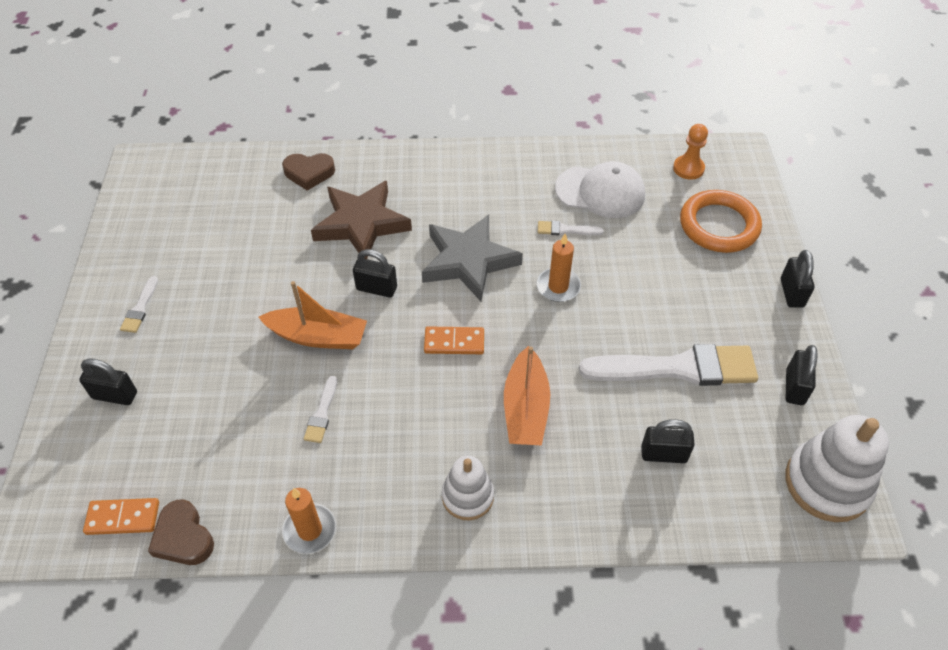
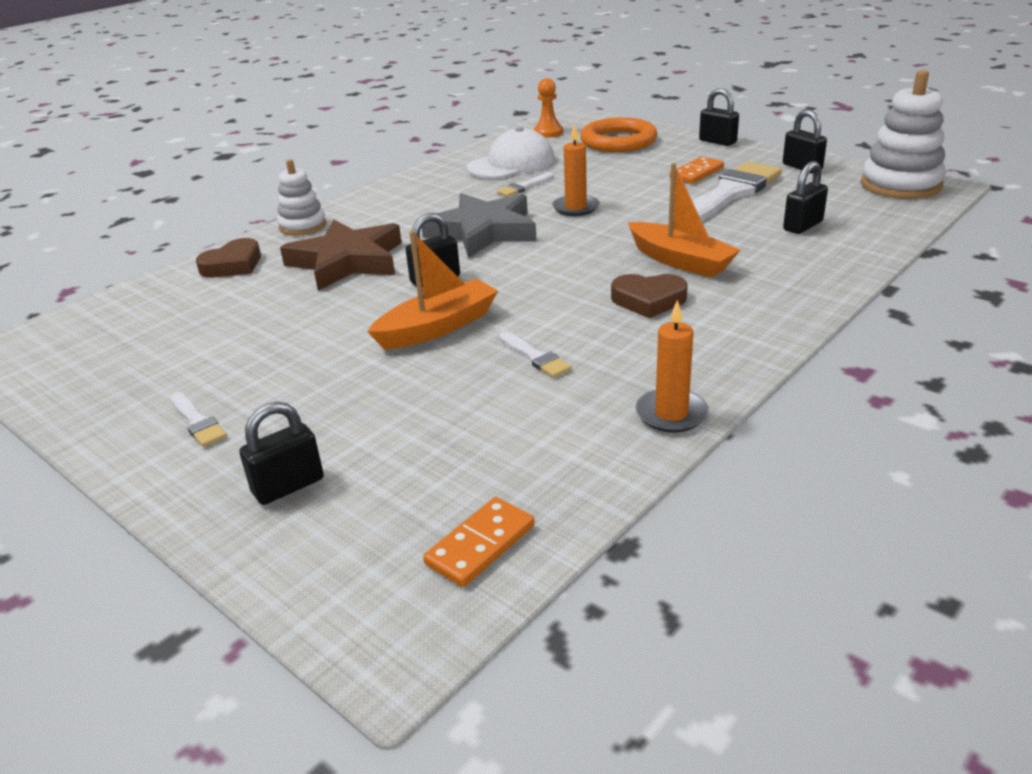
camera: 45 degrees left, 20 degrees down
brown heart [148,499,214,565] -> brown heart moved to [611,274,688,318]
orange domino [424,326,484,354] -> orange domino moved to [669,157,724,184]
white stacking toy [442,456,494,520] -> white stacking toy moved to [277,159,326,236]

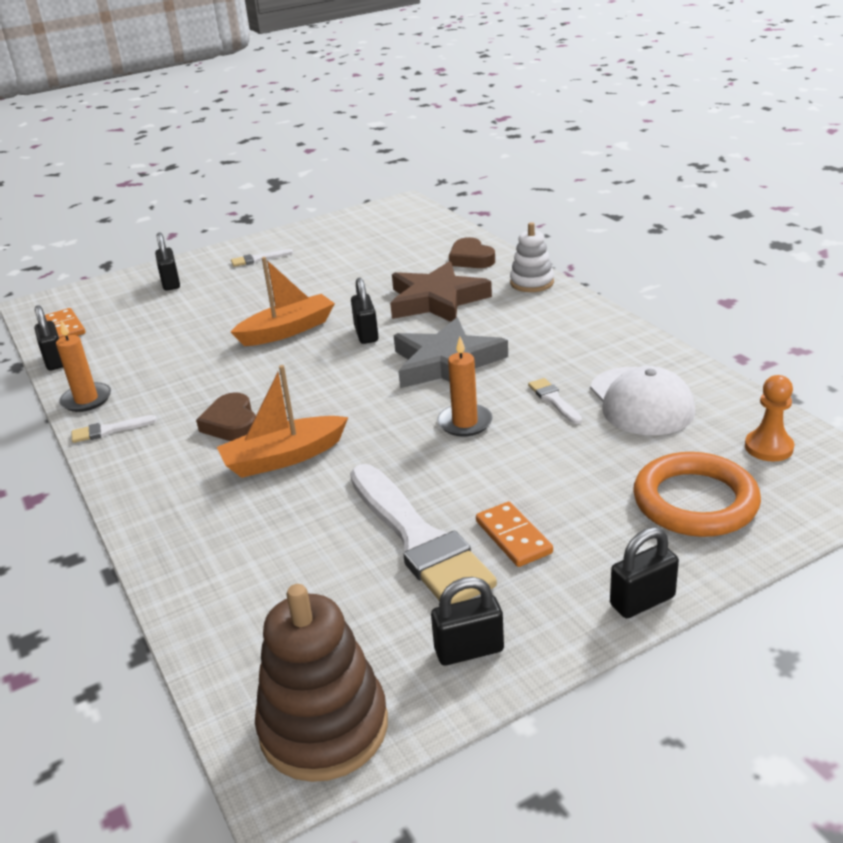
camera: 110 degrees right, 0 degrees up
orange boat [367,231,498,350] -> orange boat turned 105 degrees counterclockwise [231,257,335,346]
white brush [499,331,572,378] -> white brush moved to [72,415,157,443]
brown heart [611,274,688,318] -> brown heart turned 45 degrees counterclockwise [196,392,256,441]
black padlock [783,161,828,234] -> black padlock moved to [35,305,63,370]
white stacking toy [861,70,946,199] -> brown stacking toy [255,584,388,782]

